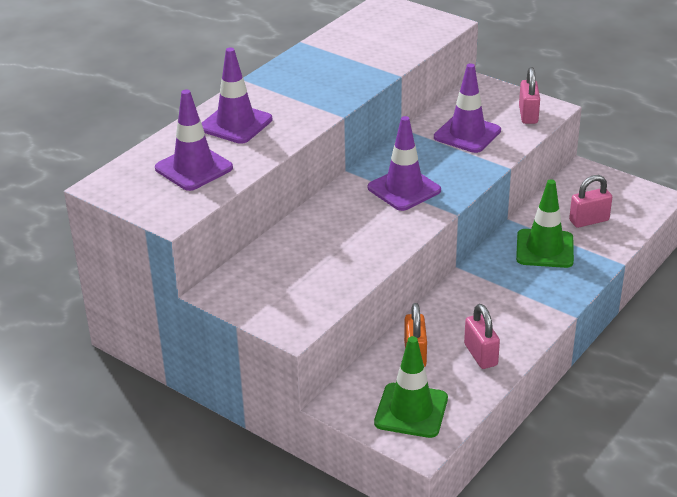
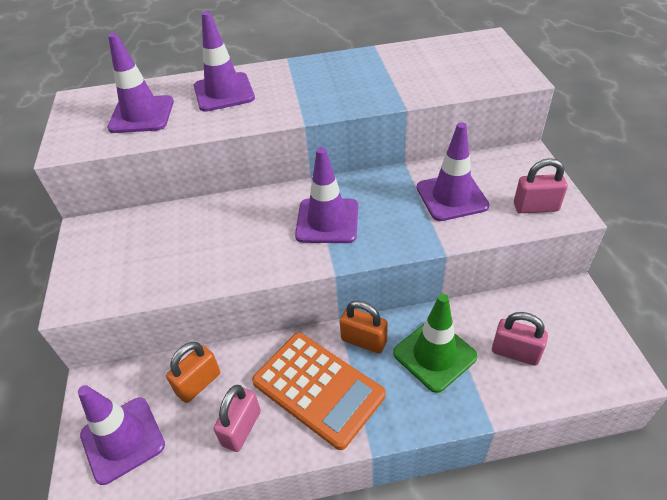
camera: 45 degrees right, 10 degrees up
green traffic cone [374,336,448,438] -> purple traffic cone [78,385,165,485]
pink padlock [519,67,540,124] -> pink padlock turned 45 degrees clockwise [514,158,568,213]
none -> orange calculator [252,333,386,450]
none -> orange padlock [340,300,388,353]

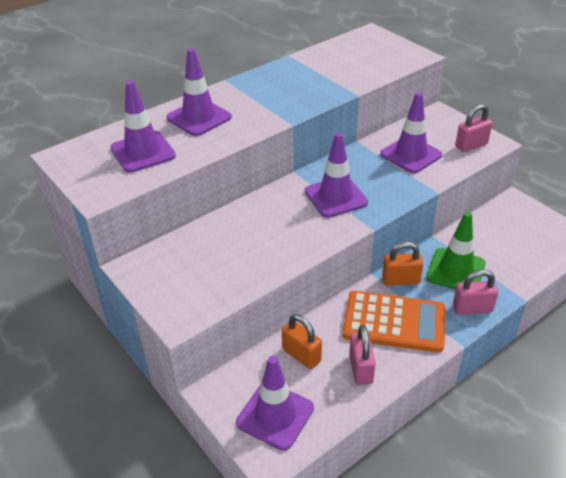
camera: 30 degrees left, 5 degrees down
orange padlock [166,342,220,403] -> orange padlock turned 60 degrees counterclockwise [282,314,322,369]
pink padlock [492,312,548,366] -> pink padlock moved to [453,270,498,315]

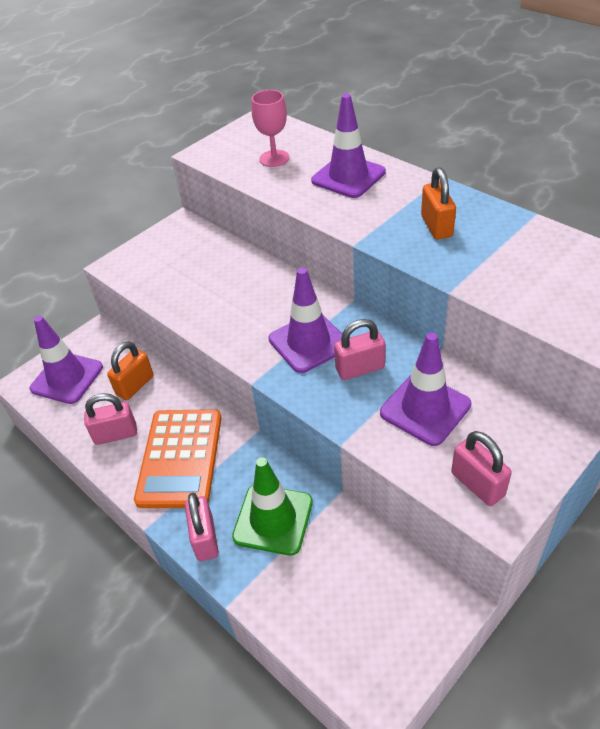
camera: 85 degrees right, 5 degrees up
purple traffic cone [110,80,176,173] -> pink goblet [251,90,289,167]
orange padlock [382,241,423,286] -> orange padlock moved to [421,167,456,239]
none -> pink padlock [334,319,385,380]

